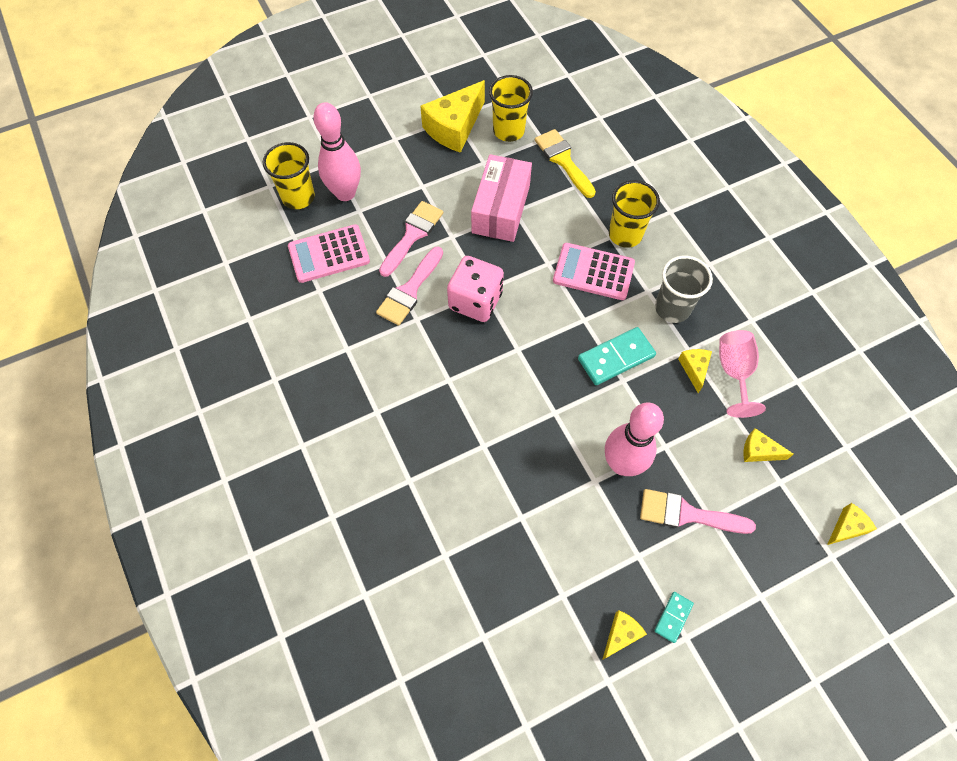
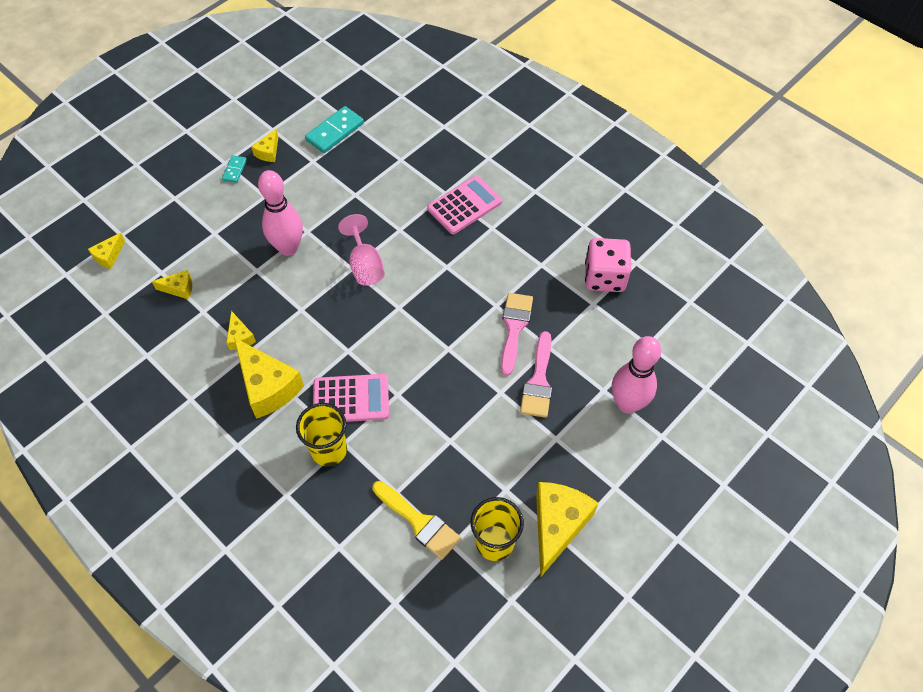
camera: 160 degrees right, 5 degrees down
yellow cup [263,142,315,209] -> none
pink calculator [288,224,370,283] -> pink calculator moved to [427,176,502,234]
pink dice [447,256,504,322] -> pink dice moved to [585,238,631,292]
pink box [471,154,532,242] -> none
turquoise domino [578,327,656,385] -> turquoise domino moved to [305,106,364,153]
pink brush [640,489,756,534] -> none
grey cup [655,256,713,323] -> yellow cheese [234,337,304,419]
pink goblet [719,330,766,418] -> pink goblet moved to [338,214,385,286]

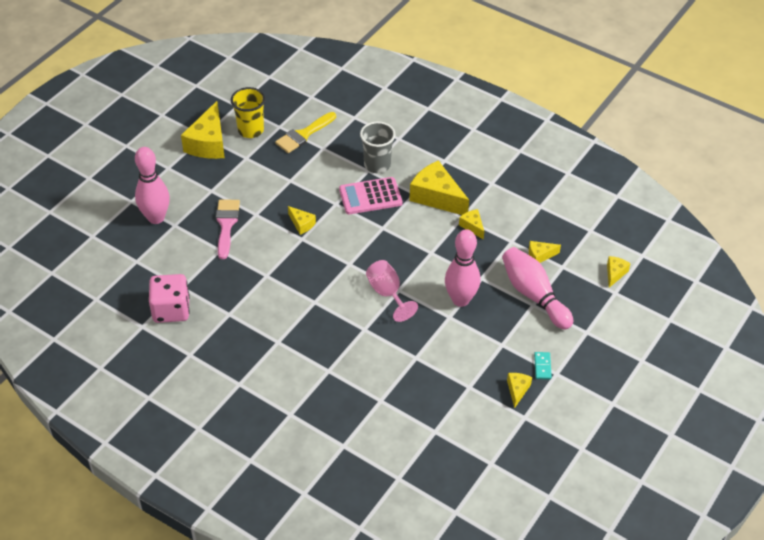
camera: 170 degrees right, 10 degrees down
yellow cup [296,403,347,466] -> grey cup [360,121,396,173]
turquoise domino [305,106,364,153] -> none
yellow brush [372,481,461,560] -> yellow brush turned 75 degrees counterclockwise [275,112,336,153]
pink calculator [427,176,502,234] -> none
pink brush [501,293,533,376] -> none
none -> yellow cheese [288,206,316,235]
none -> pink bowling pin [502,247,573,330]

